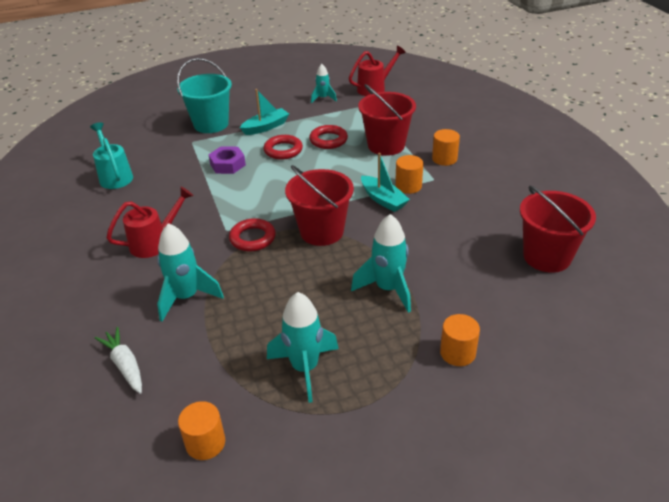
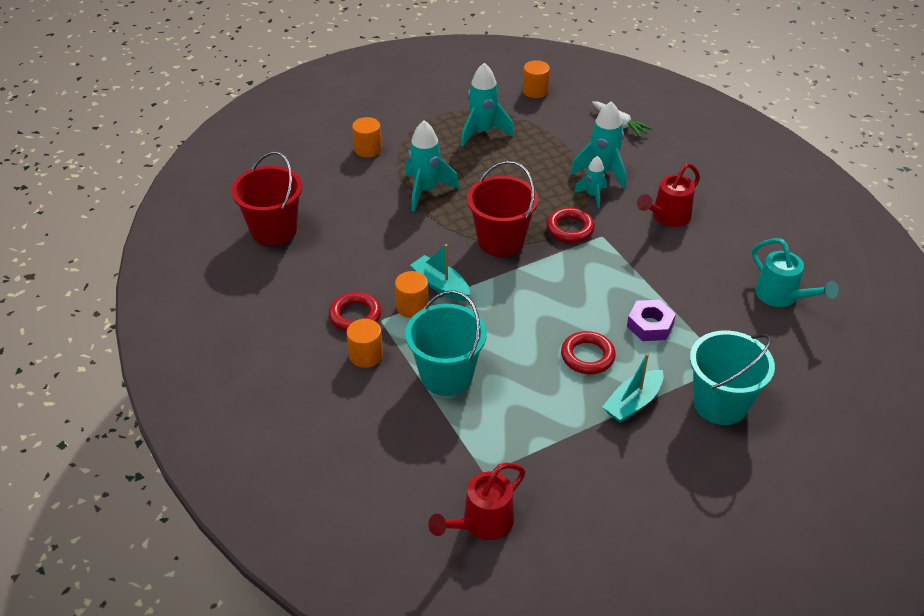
camera: 170 degrees right, 5 degrees up
red ring [309,125,348,149] -> red ring moved to [329,292,381,332]
turquoise rocket [311,64,337,103] -> turquoise rocket moved to [574,156,607,208]
red bucket [358,84,416,156] -> turquoise bucket [405,290,487,396]

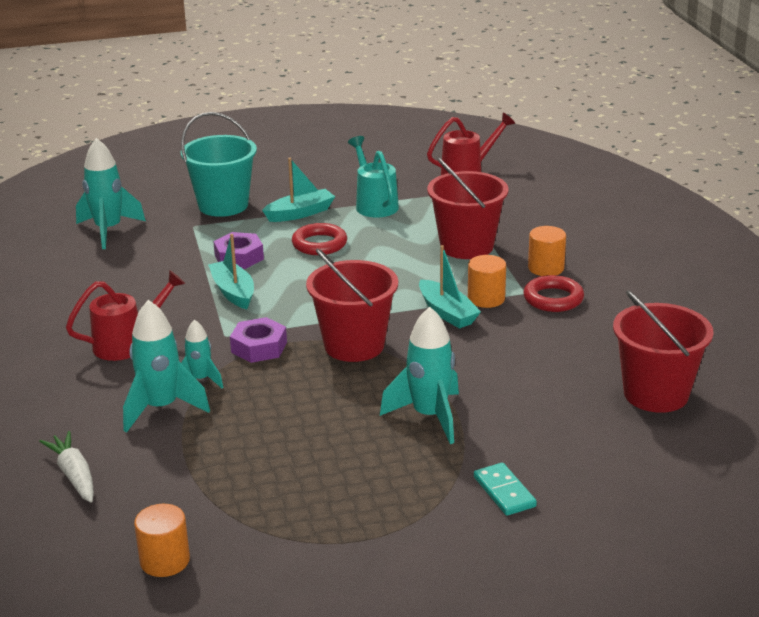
camera: 165 degrees left, 15 degrees down
orange cylinder [352,117,382,158] -> turquoise domino [474,463,537,516]
turquoise bucket [405,290,487,396] -> red bucket [427,157,509,259]
turquoise rocket [461,63,514,147] -> turquoise rocket moved to [76,138,146,249]
red ring [546,208,595,243] -> purple nut [230,317,287,363]
turquoise watering can [752,238,839,307] -> turquoise watering can moved to [348,136,399,218]
none -> turquoise boat [208,234,254,309]

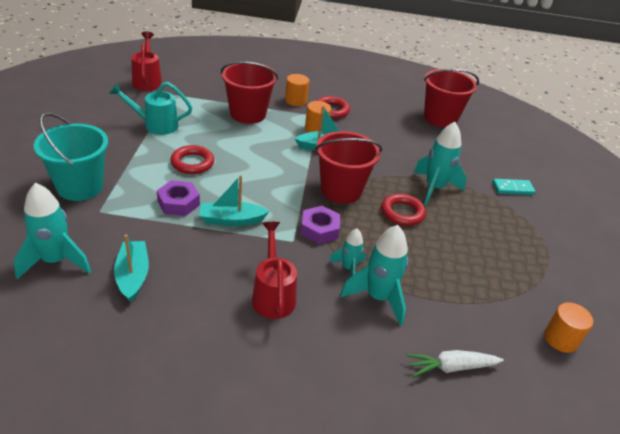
camera: 75 degrees left, 10 degrees up
turquoise boat [262,158,335,222] -> turquoise boat moved to [114,234,149,302]
none -> red ring [381,194,426,226]

